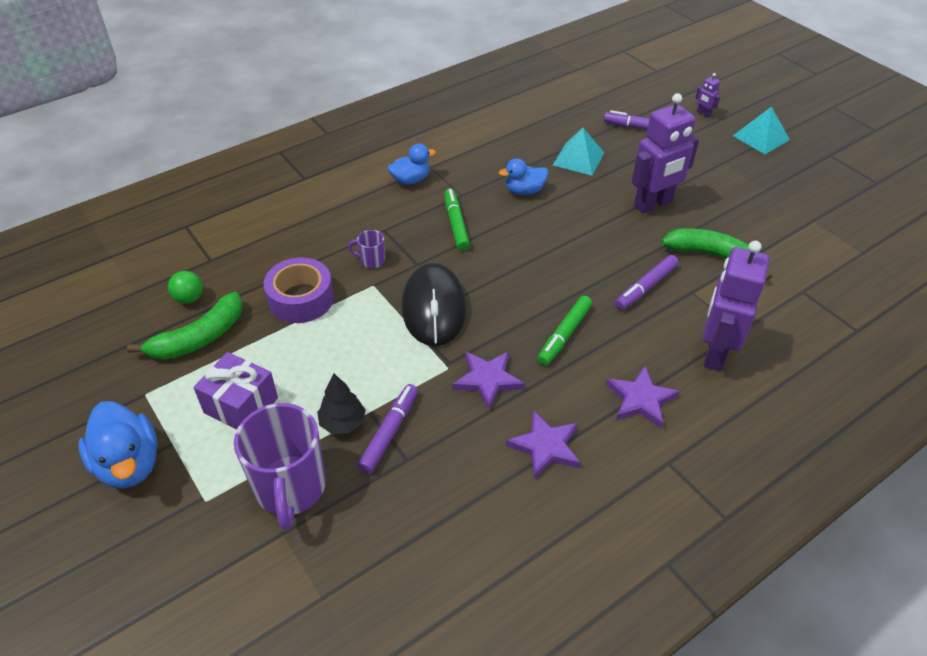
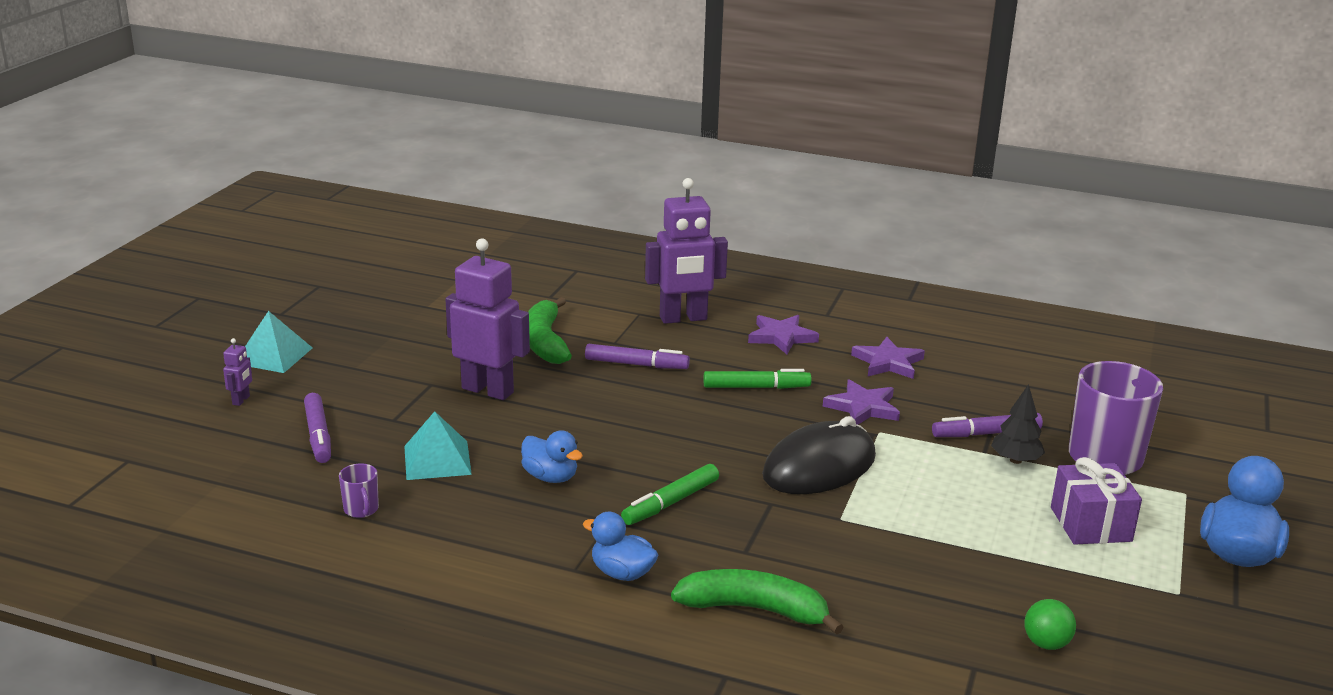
camera: 125 degrees left, 20 degrees down
green banana [127,292,243,360] -> green banana moved to [671,569,843,635]
purple tape [264,258,334,323] -> none
purple mug [348,230,385,268] -> purple mug moved to [339,464,379,518]

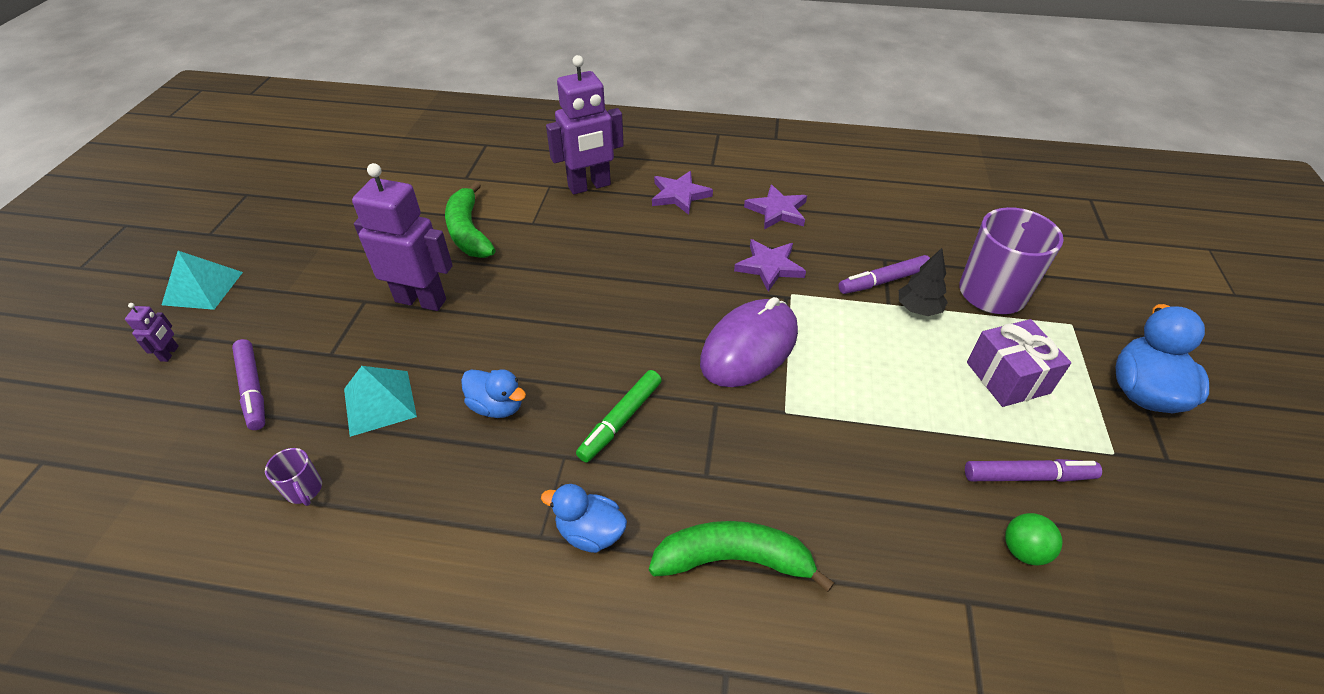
camera: 10 degrees left, 20 degrees up
purple marker [585,344,690,369] -> purple marker moved to [965,459,1102,482]
green marker [703,369,812,389] -> none
black mouse [762,416,876,494] -> purple mouse [700,297,798,387]

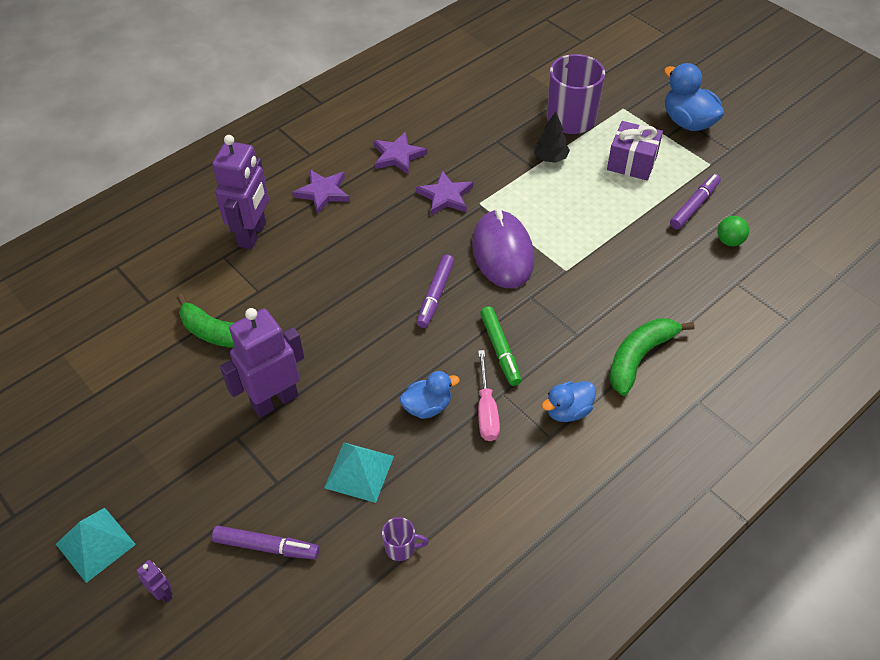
camera: 50 degrees left, 5 degrees up
purple marker [838,255,930,294] -> purple marker moved to [417,255,454,328]
none -> pink screwdriver [478,350,500,441]

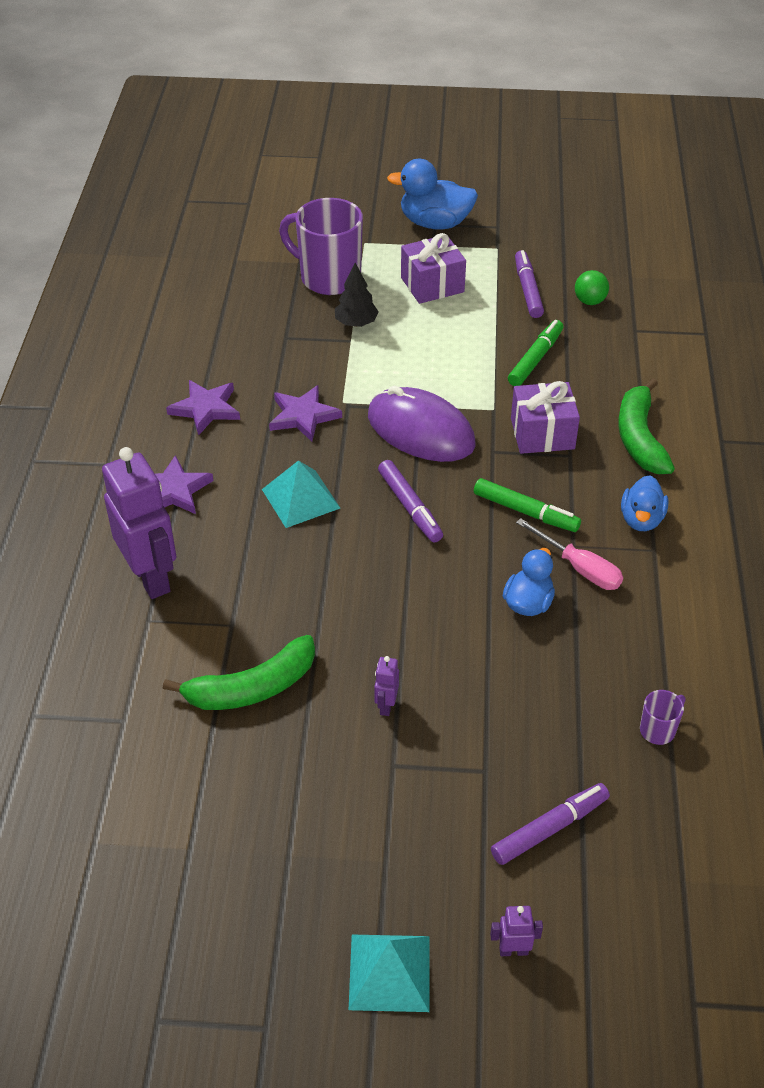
camera: 45 degrees left, 5 degrees down
purple robot [220,308,304,417] -> purple robot [374,656,399,716], size x0.41
turquoise pyramid [324,443,394,503] -> turquoise pyramid moved to [262,460,340,528]
none -> green marker [508,320,563,386]
none -> purple gift [511,381,580,454]

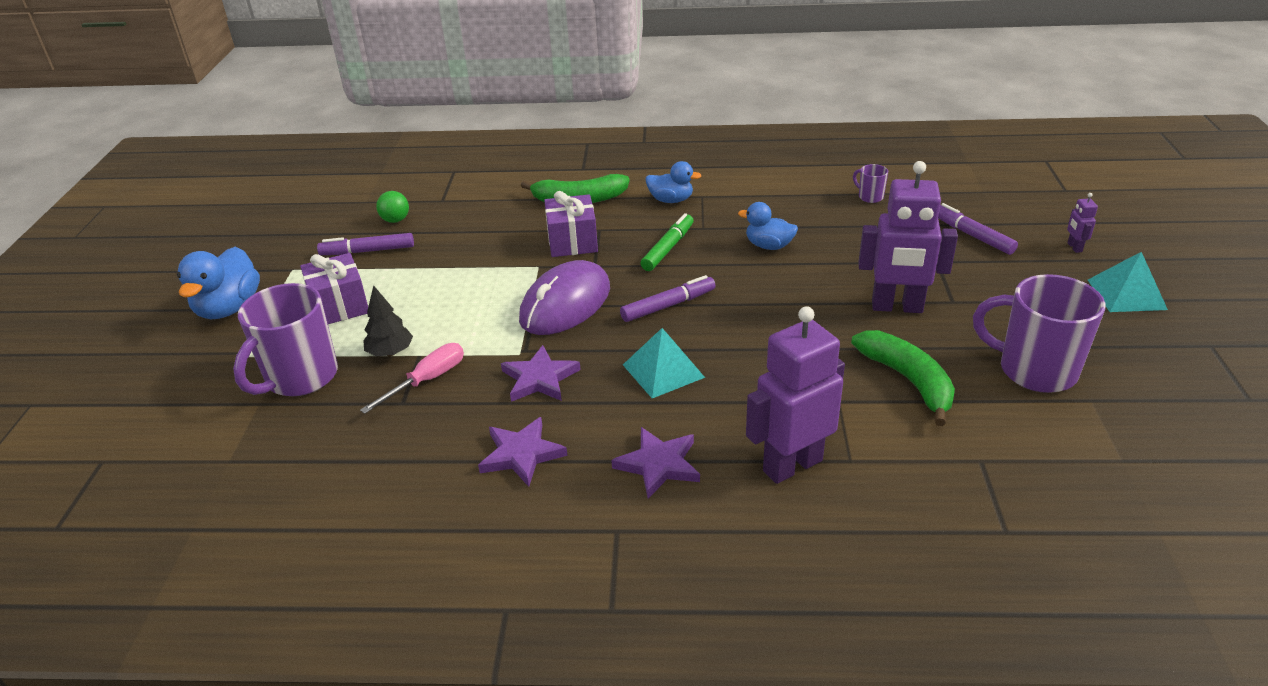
camera: 90 degrees left, 10 degrees down
purple robot [374,656,399,716] -> purple robot [858,161,958,313], size x2.42
green marker [508,320,563,386] -> none
pink screwdriver [516,518,623,590] -> pink screwdriver moved to [360,343,464,414]
none -> purple mug [973,274,1106,393]

